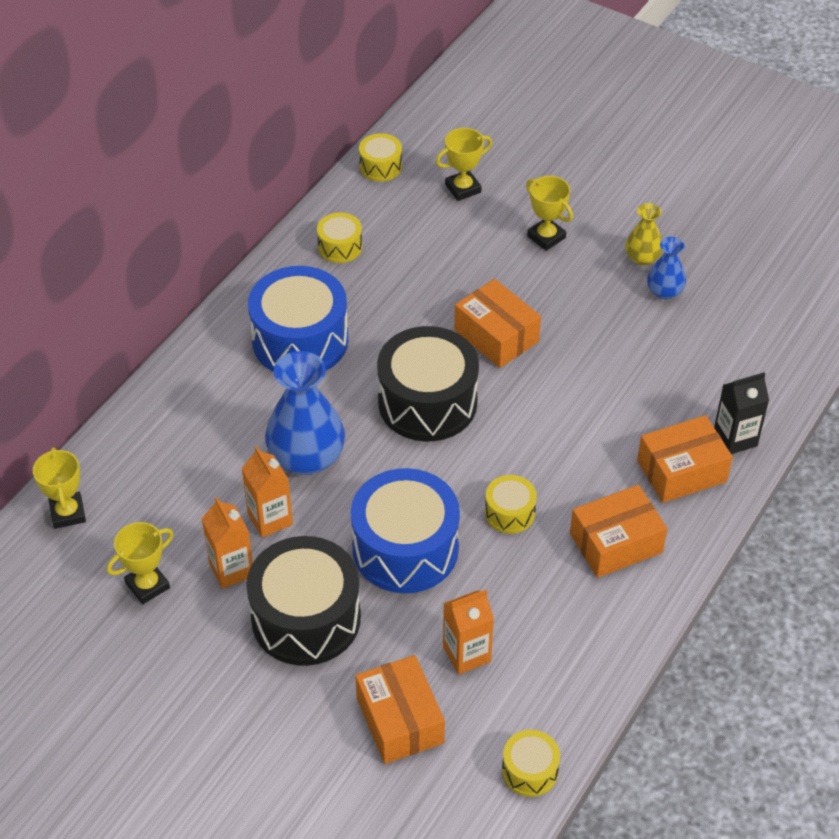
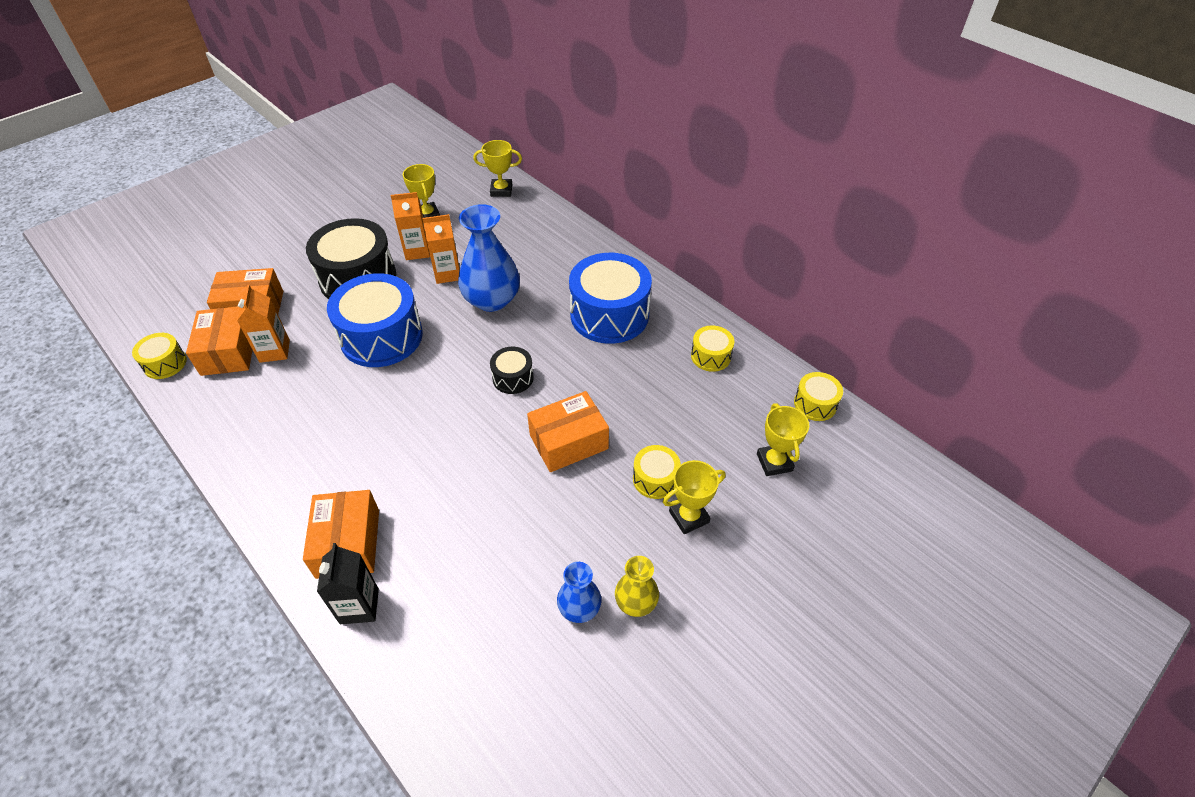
camera: 105 degrees right, 0 degrees up
black drum [377,326,479,441] -> black drum [490,347,534,394], size x0.48
yellow drum [485,475,537,534] -> yellow drum moved to [633,445,681,499]
orange box [570,485,668,578] -> orange box moved to [186,306,253,376]

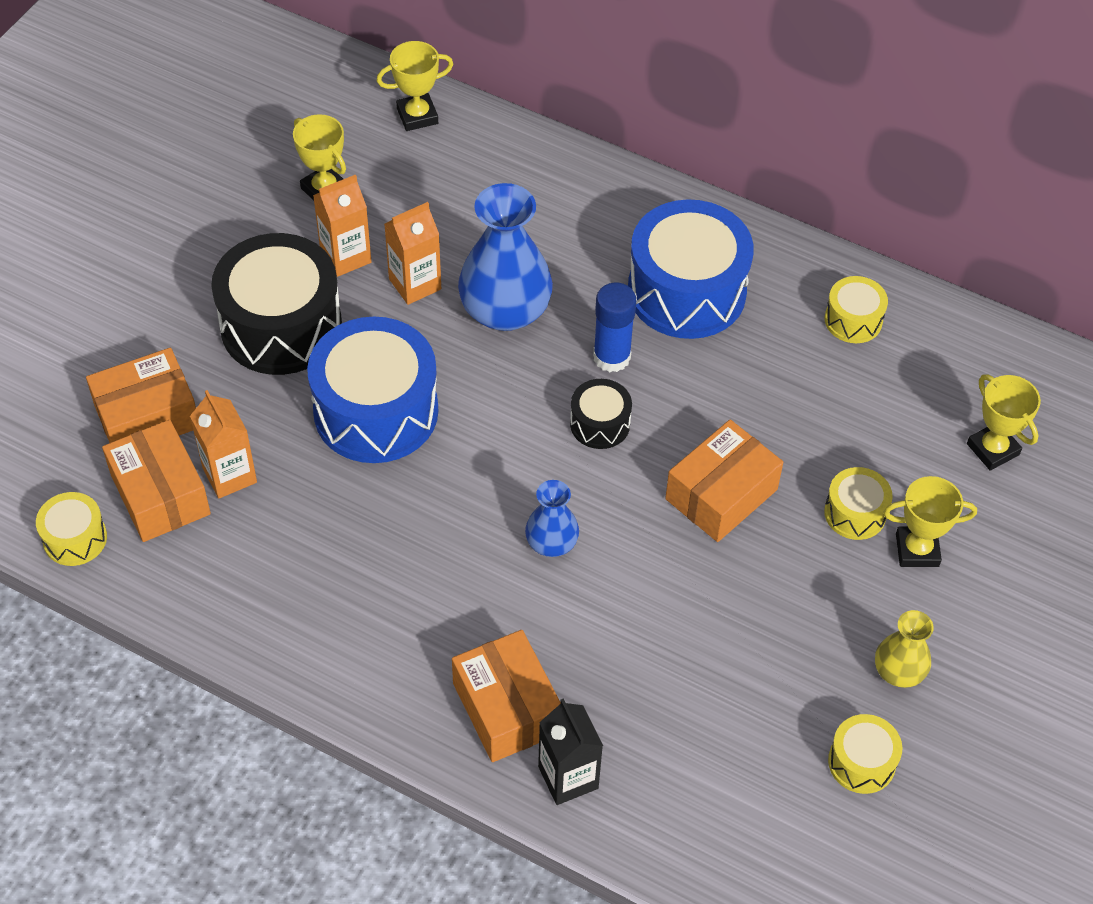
camera: 20 degrees left, 5 degrees up
blue vase [557,562,601,623] -> blue vase moved to [525,480,579,557]
yellow trophy [663,460,726,534] -> yellow trophy turned 45 degrees clockwise [884,476,977,567]
yellow drum [794,372,843,421] -> yellow drum moved to [828,714,902,794]
none -> blue glue stick [593,283,636,372]

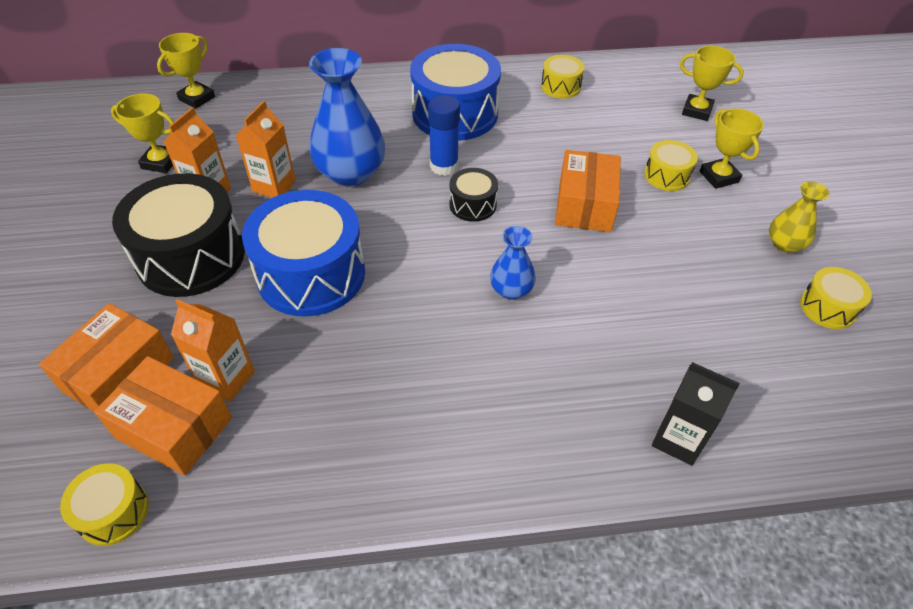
camera: 35 degrees left, 5 degrees down
orange box [452,630,560,762] -> none
yellow trophy [884,476,977,567] -> yellow trophy turned 75 degrees counterclockwise [700,108,764,189]

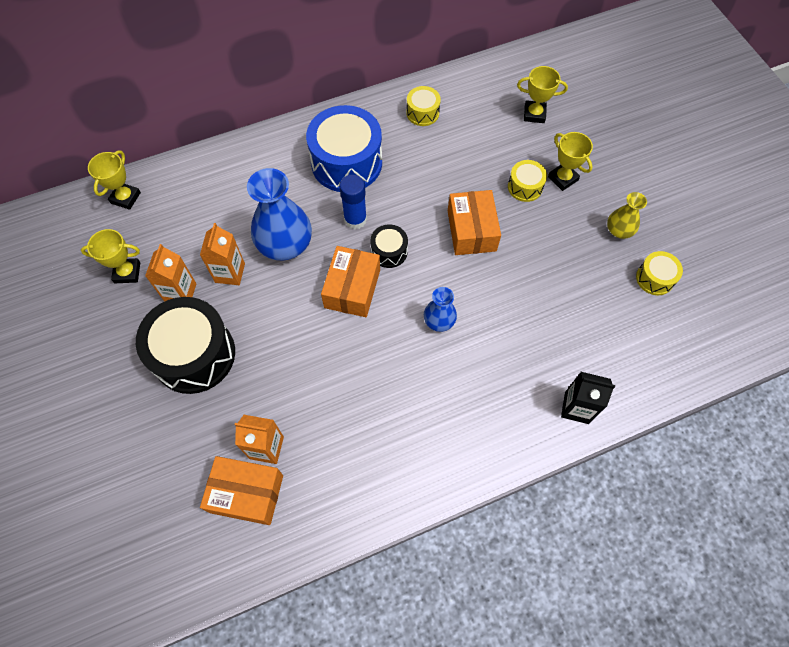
camera: 15 degrees left, 15 degrees up
orange box [39,303,174,412] -> orange box moved to [321,246,380,317]
yellow drum [60,464,149,546] -> none
blue drum [242,190,365,317] -> none

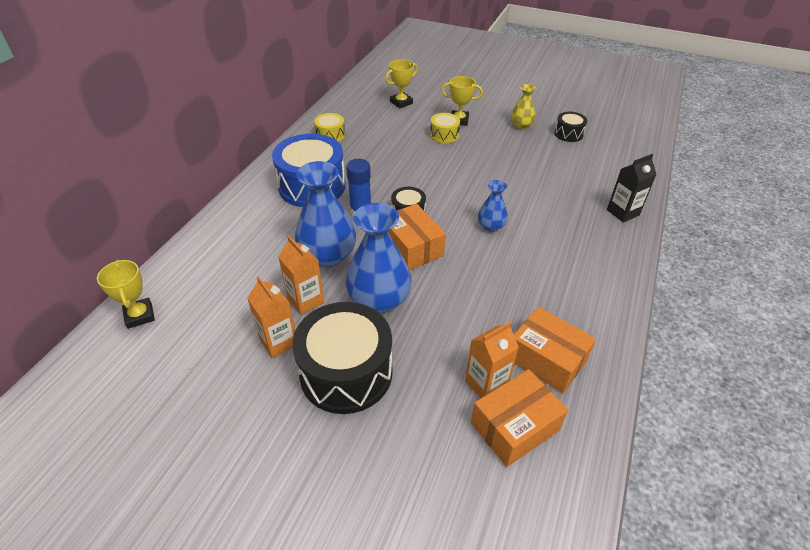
camera: 45 degrees left, 20 degrees down
yellow trophy [81,229,140,283] -> none
orange box [448,190,501,255] -> orange box moved to [514,307,596,393]
yellow drum [636,251,683,295] -> black drum [554,112,587,142]
none -> blue vase [346,203,412,313]

